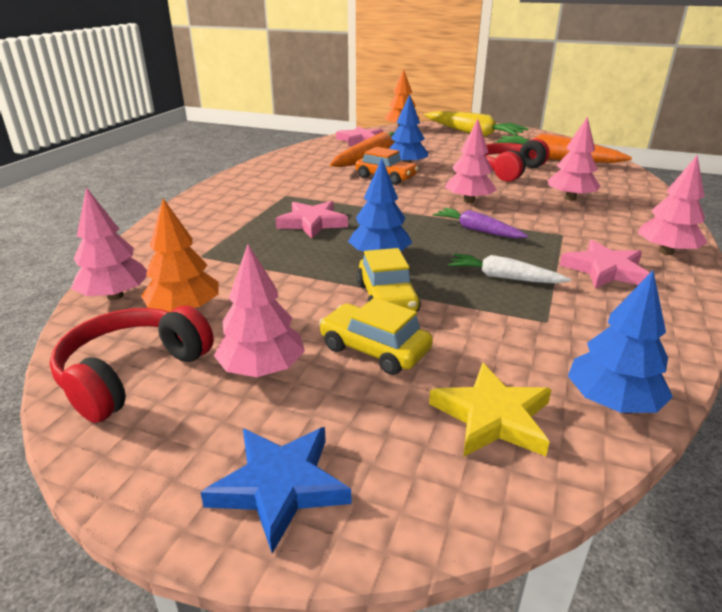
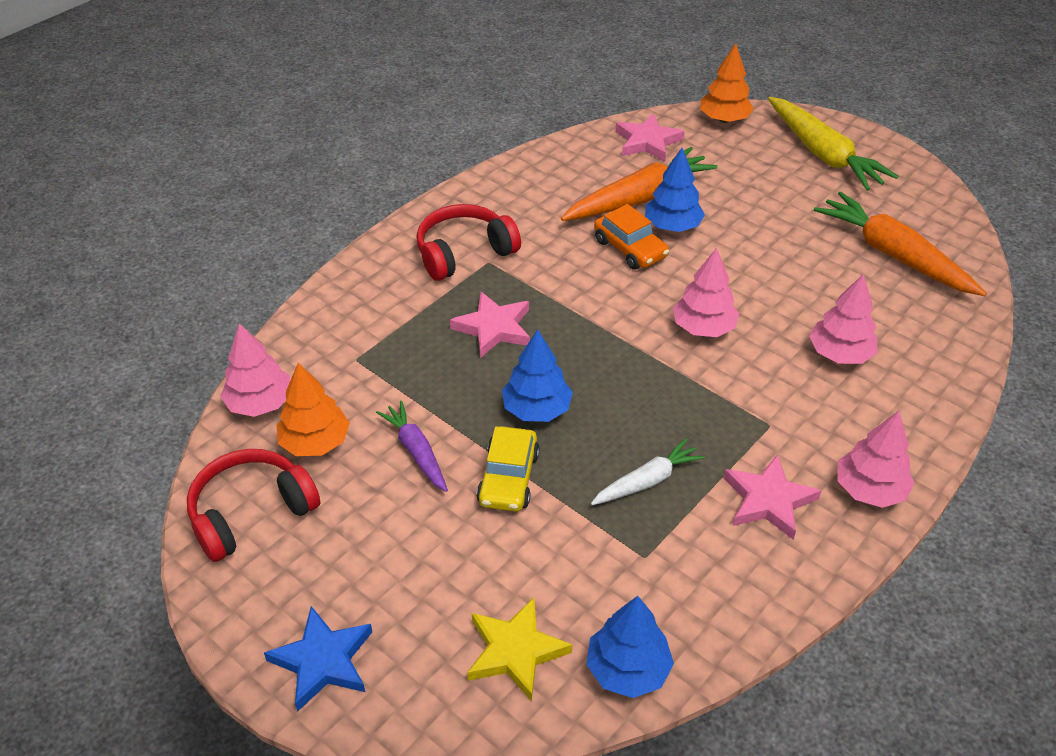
camera: 20 degrees right, 15 degrees up
pink tree [214,244,305,377] -> none
yellow car [319,297,433,375] -> none
purple carrot [433,208,528,238] -> purple carrot moved to [376,401,448,492]
white carrot [448,254,571,284] -> white carrot turned 105 degrees clockwise [591,438,705,505]
red headphones [485,139,550,182] -> red headphones moved to [417,204,521,281]

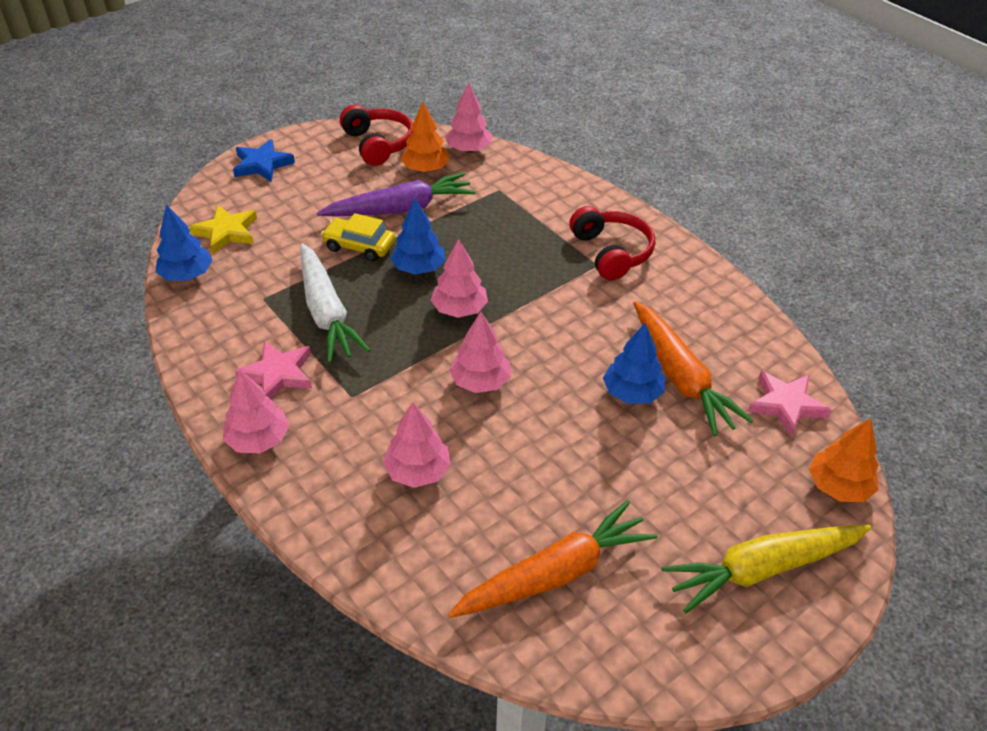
camera: 100 degrees right, 0 degrees up
purple carrot [376,401,448,492] -> purple carrot [317,172,476,217], size x1.78
pink star [450,292,530,358] -> none
white carrot [591,438,705,505] -> white carrot [300,243,370,363], size x1.78
orange car [594,204,669,270] -> none
none -> pink tree [431,239,488,318]

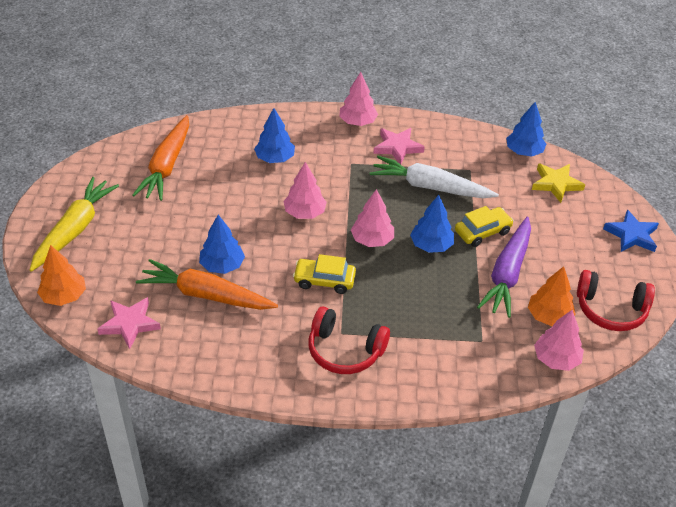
camera: 130 degrees right, 0 degrees up
pink tree [383,402,451,488] -> blue tree [254,108,295,163]
none -> yellow car [293,254,356,294]

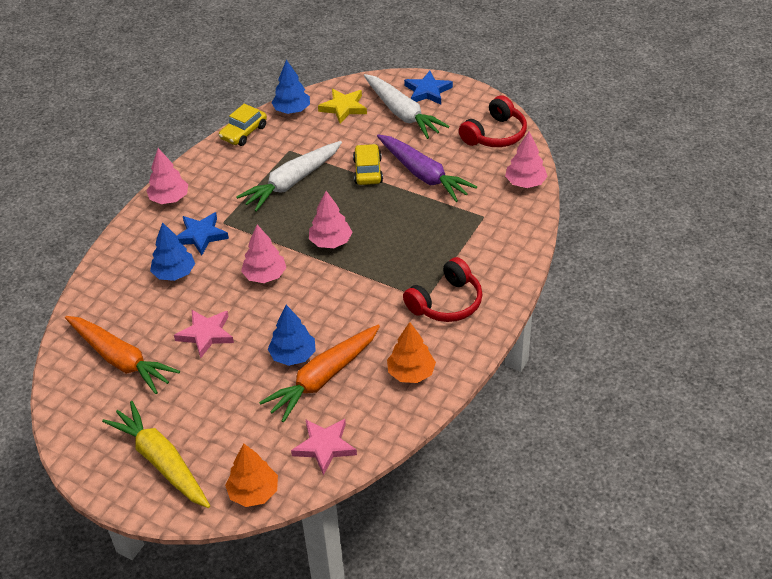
camera: 60 degrees left, 0 degrees up
yellow car [293,254,356,294] -> yellow car moved to [219,104,267,146]
pink star [373,128,425,165] -> pink star moved to [174,310,234,358]
blue tree [410,195,454,253] -> none
orange tree [528,266,576,326] -> orange tree moved to [387,322,436,383]
none -> blue star [177,212,229,255]
none -> white carrot [364,74,450,139]

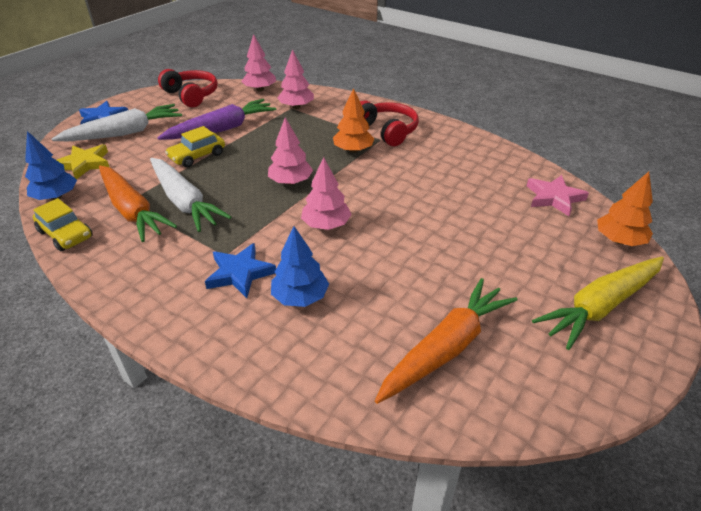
camera: 85 degrees left, 5 degrees down
pink tree [146,148,188,204] -> pink tree moved to [277,49,314,109]
pink star [174,310,234,358] -> none
orange carrot [259,325,380,422] -> orange carrot moved to [99,166,177,242]
blue tree [268,305,316,366] -> none
yellow car [353,144,383,185] -> yellow car turned 45 degrees counterclockwise [165,126,225,168]
orange tree [387,322,436,383] -> orange tree moved to [333,88,375,153]

